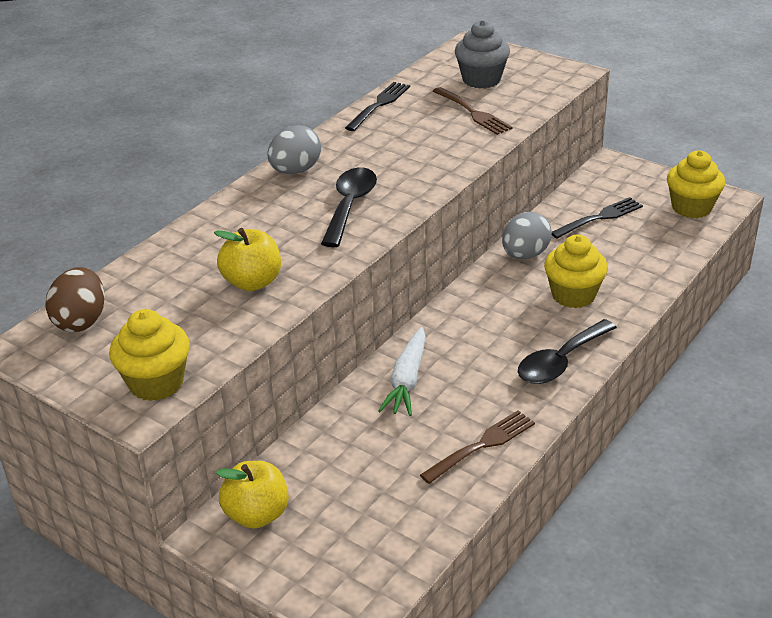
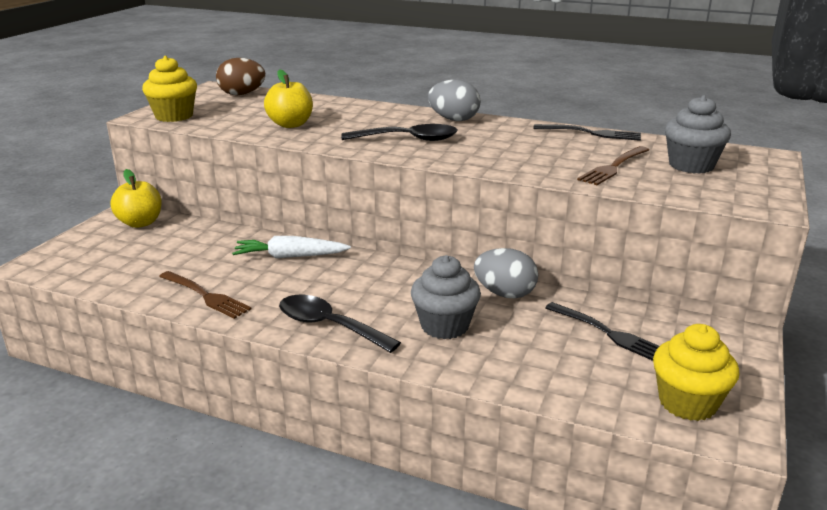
camera: 75 degrees right, 10 degrees down
yellow cupcake [544,235,608,308] -> grey cupcake [411,255,481,339]

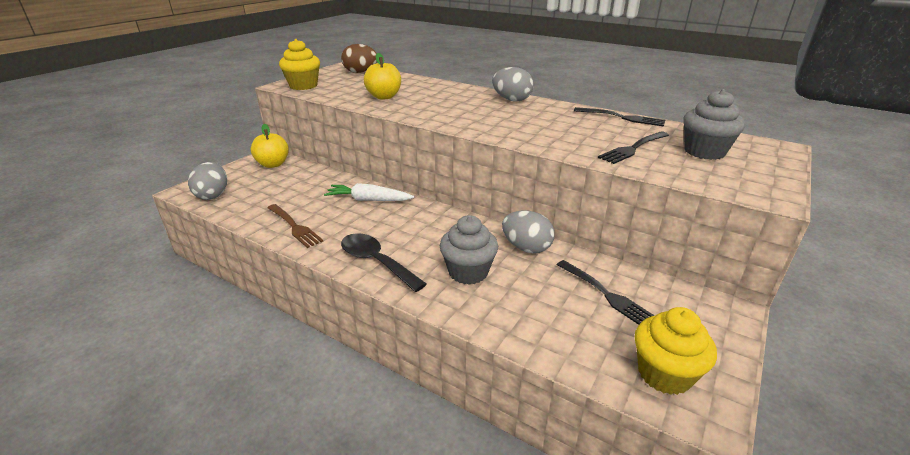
camera: 10 degrees right, 5 degrees up
black spoon [341,124,458,141] -> none
brown fork [577,146,649,185] -> black fork [598,131,669,164]
none -> grey egg [188,162,227,200]

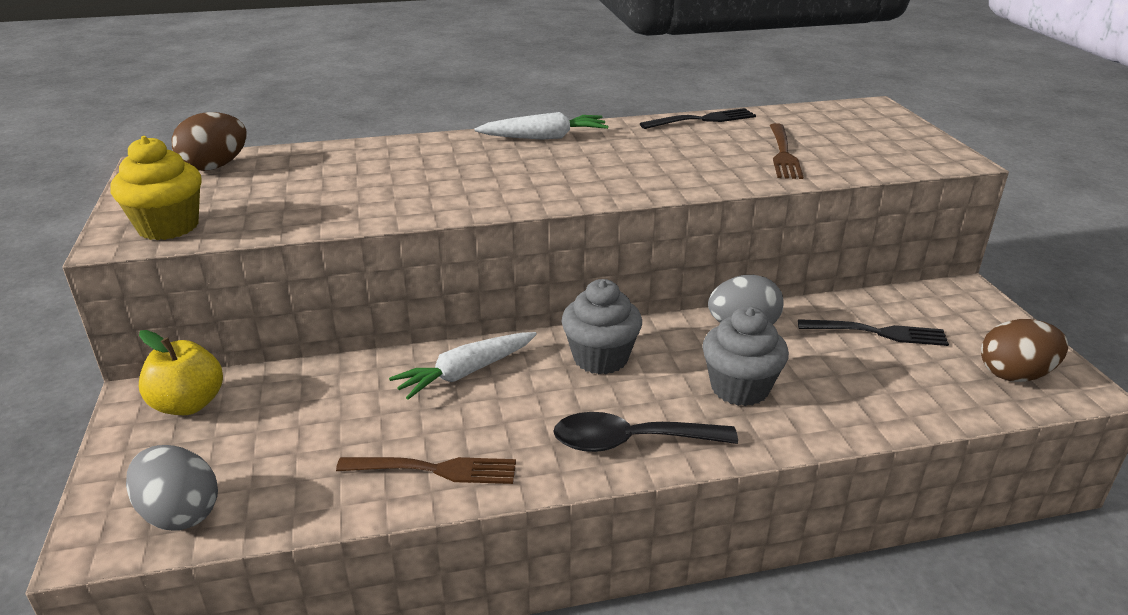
camera: 45 degrees left, 0 degrees up
yellow apple [364,53,401,100] -> none
grey egg [492,67,534,102] -> white carrot [474,112,608,140]
black fork [598,131,669,164] -> brown fork [770,123,803,179]
yellow cupcake [635,307,717,395] -> brown egg [981,319,1068,382]
grey cupcake [683,89,745,160] -> grey cupcake moved to [562,279,642,374]

